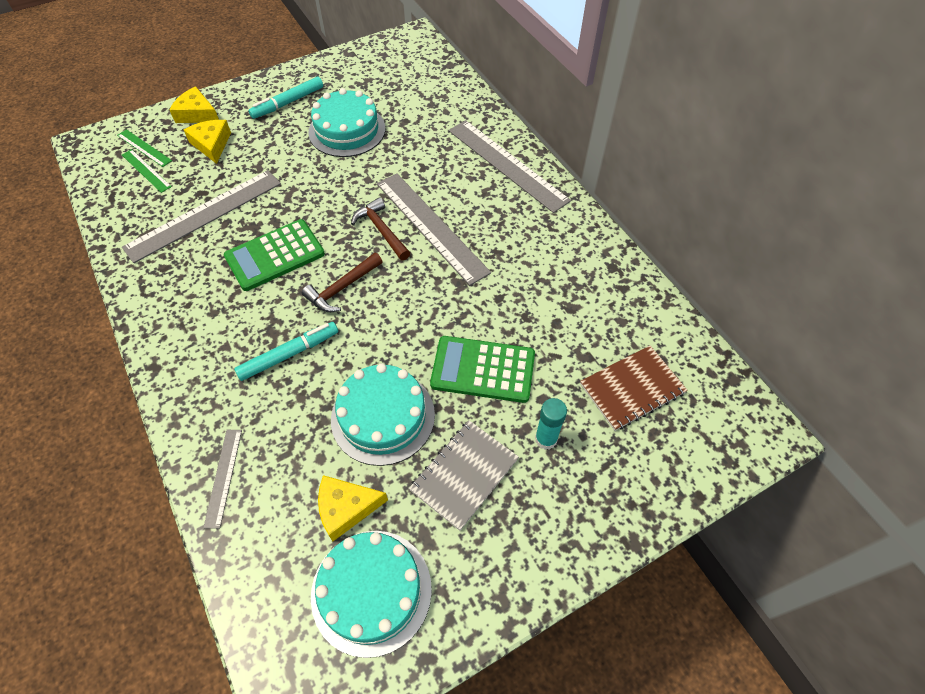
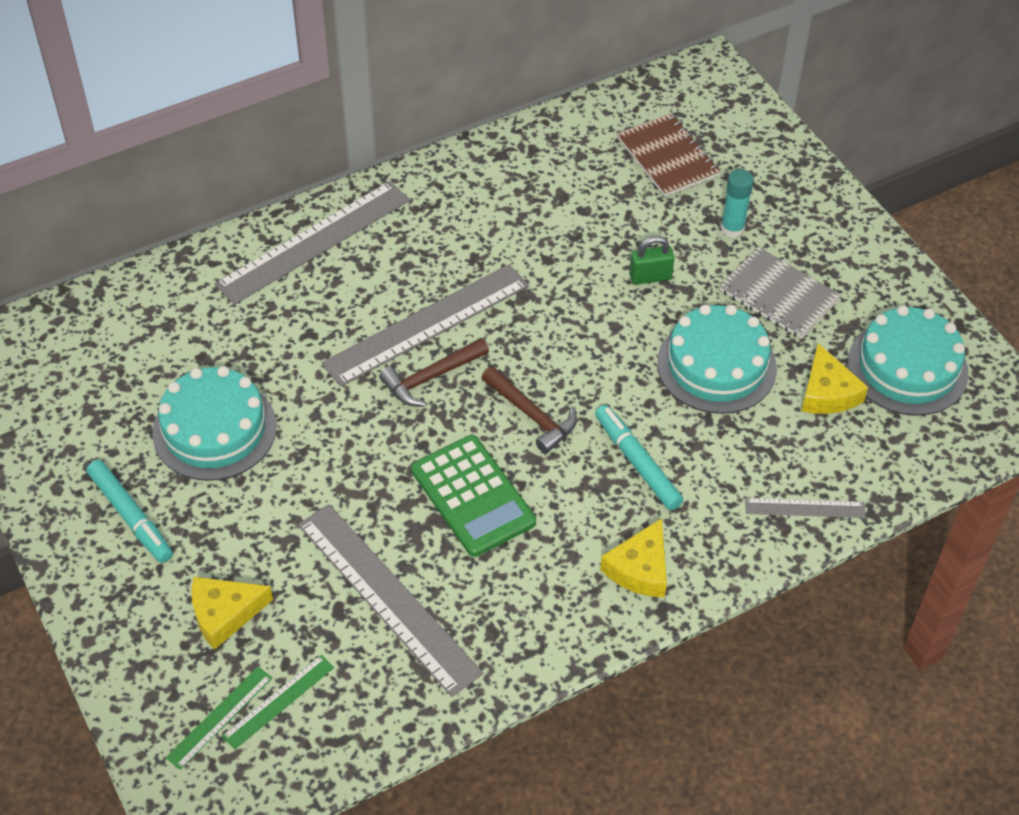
camera: 90 degrees left, 5 degrees down
yellow cheese [170,86,219,123] -> yellow cheese moved to [600,518,667,597]
green calculator [430,336,535,403] -> green padlock [629,236,675,285]

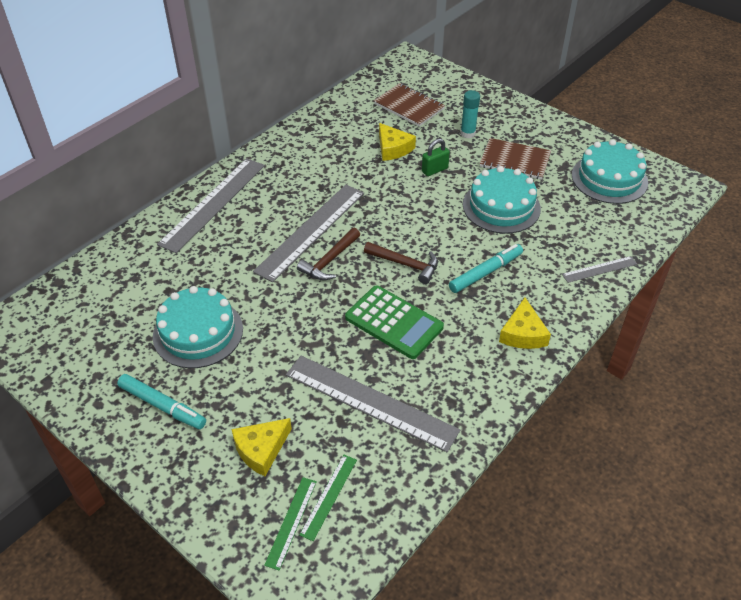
camera: 20 degrees left, 5 degrees down
turquoise marker [595,405,683,510] -> turquoise marker turned 105 degrees clockwise [449,244,523,293]
grey notebook [720,247,841,339] -> brown notebook [480,138,551,180]
yellow cheese [801,343,868,414] -> yellow cheese moved to [379,123,416,161]

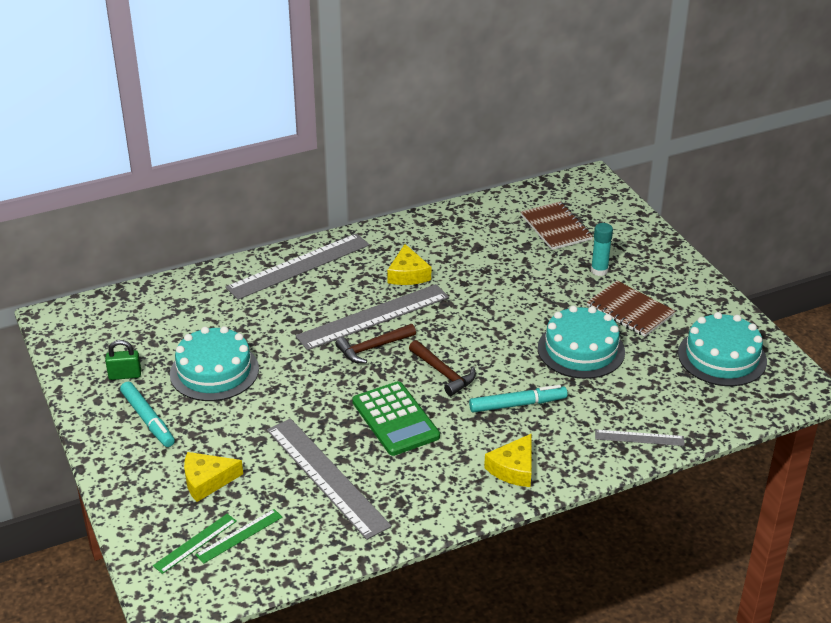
camera: 25 degrees right, 10 degrees down
yellow cheese [379,123,416,161] -> yellow cheese moved to [387,244,431,285]
green padlock [422,139,450,176] -> green padlock moved to [105,340,141,380]

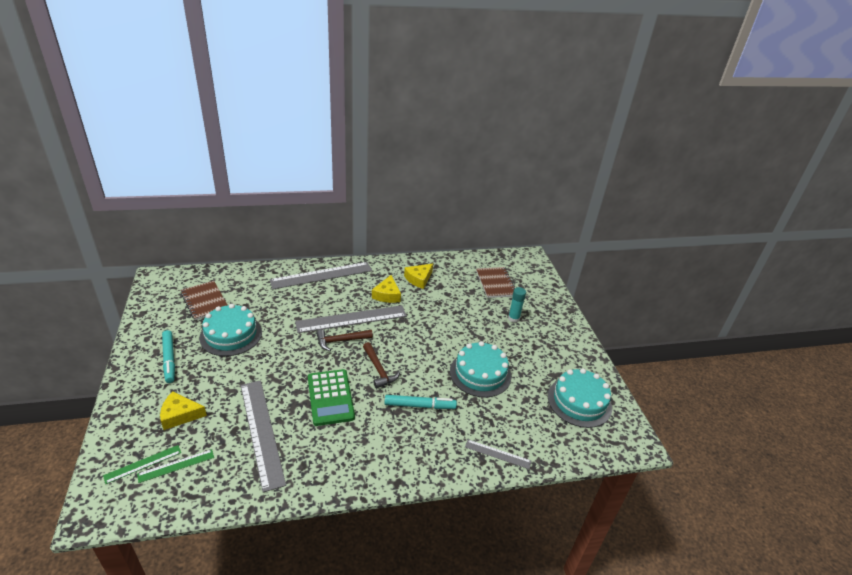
camera: 10 degrees right, 0 degrees up
green padlock [105,340,141,380] -> none
yellow cheese [484,434,532,487] -> yellow cheese moved to [404,264,433,289]
brown notebook [587,281,675,337] -> brown notebook moved to [181,281,228,320]

